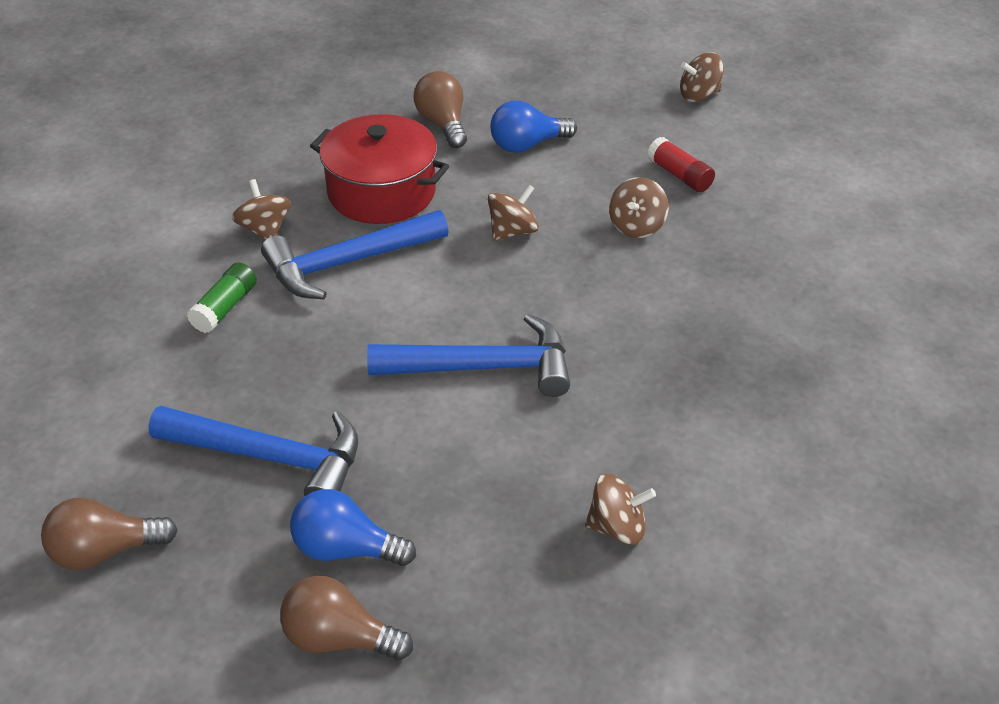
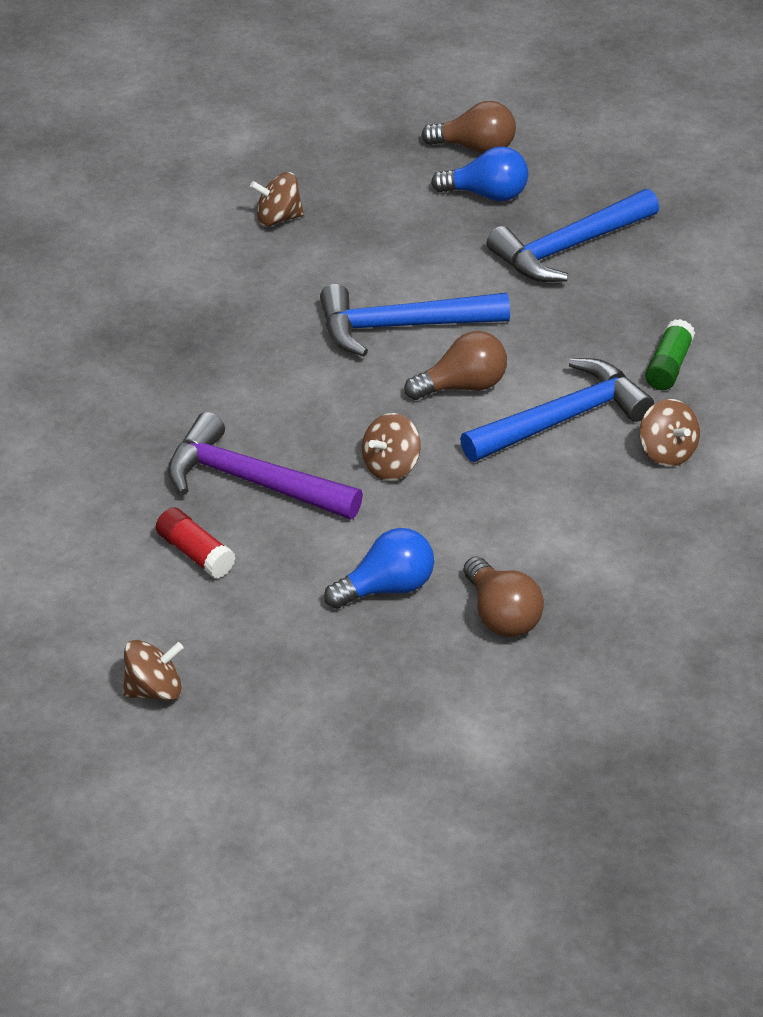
camera: 175 degrees right, 0 degrees up
brown light bulb [41,497,178,570] -> brown light bulb moved to [404,331,507,400]
blue hammer [149,406,358,496] -> blue hammer turned 45 degrees counterclockwise [487,189,659,282]
red pot [310,114,449,224] -> none
brown spinning top [609,177,669,238] -> purple hammer [168,412,363,520]

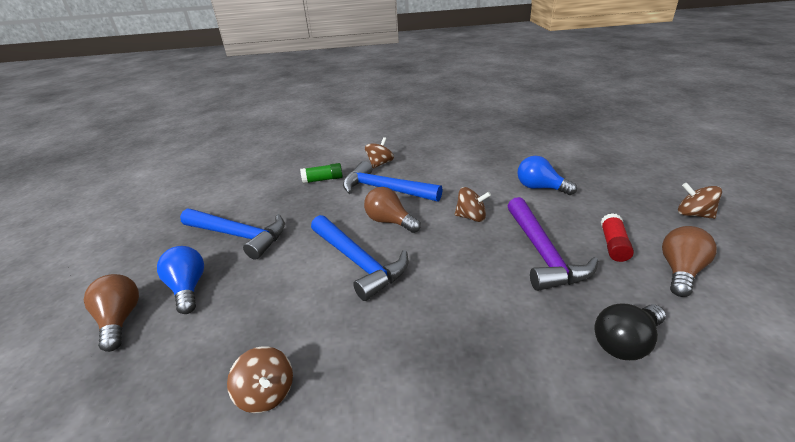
camera: 120 degrees left, 10 degrees down
brown light bulb [463,556,544,637] -> brown light bulb moved to [662,226,717,297]
none -> black light bulb [594,303,666,360]

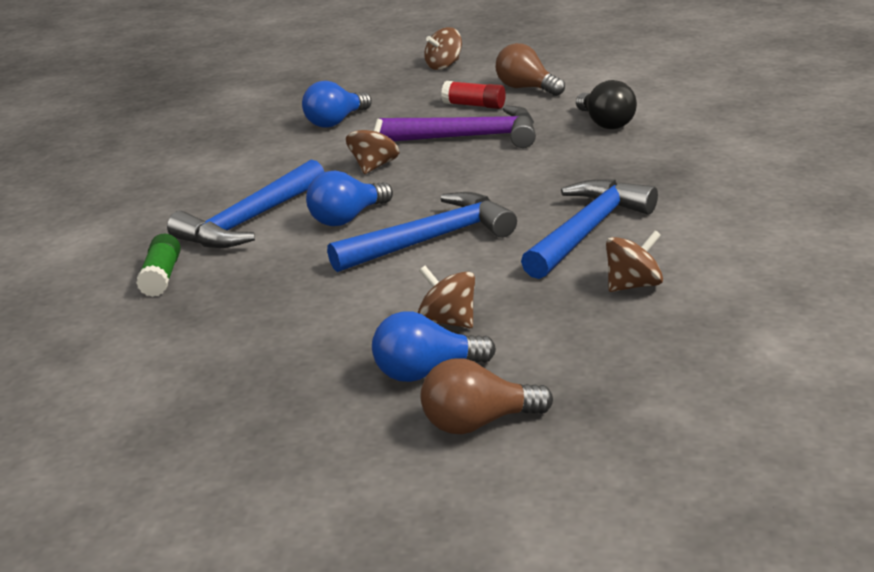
camera: 80 degrees left, 5 degrees down
blue hammer [180,209,285,260] -> blue hammer moved to [521,179,658,279]
brown light bulb [364,187,421,233] -> blue light bulb [306,170,393,226]
brown spinning top [365,137,394,169] -> brown spinning top moved to [418,266,475,328]

